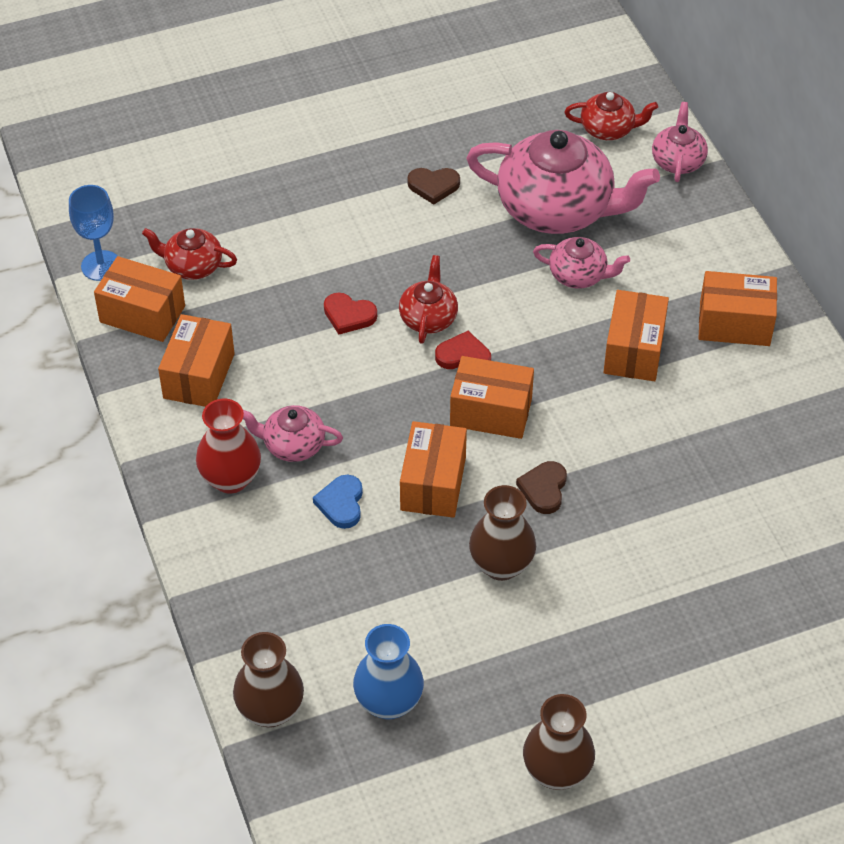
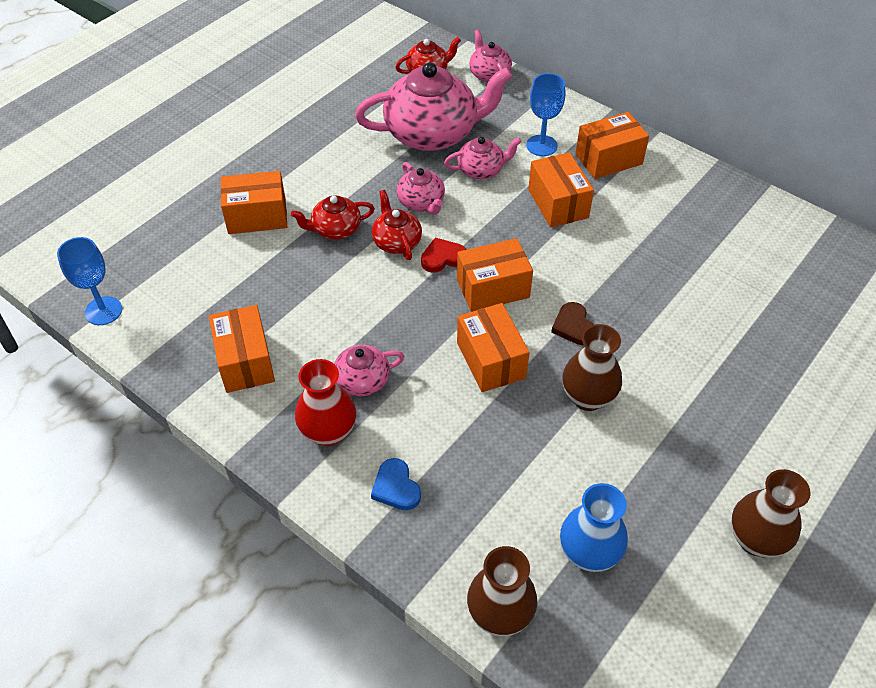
camera: 30 degrees left, 0 degrees up
orange box [94,256,185,342] -> orange box moved to [221,171,287,234]
red teapot [142,228,237,280] -> red teapot moved to [291,195,375,240]
blue heart [313,475,363,529] -> blue heart moved to [371,458,421,510]
red heart [324,293,377,334] -> none
brown heart [407,168,460,205] -> none
none -> pink teapot [396,162,445,215]
none -> blue goblet [526,73,565,156]

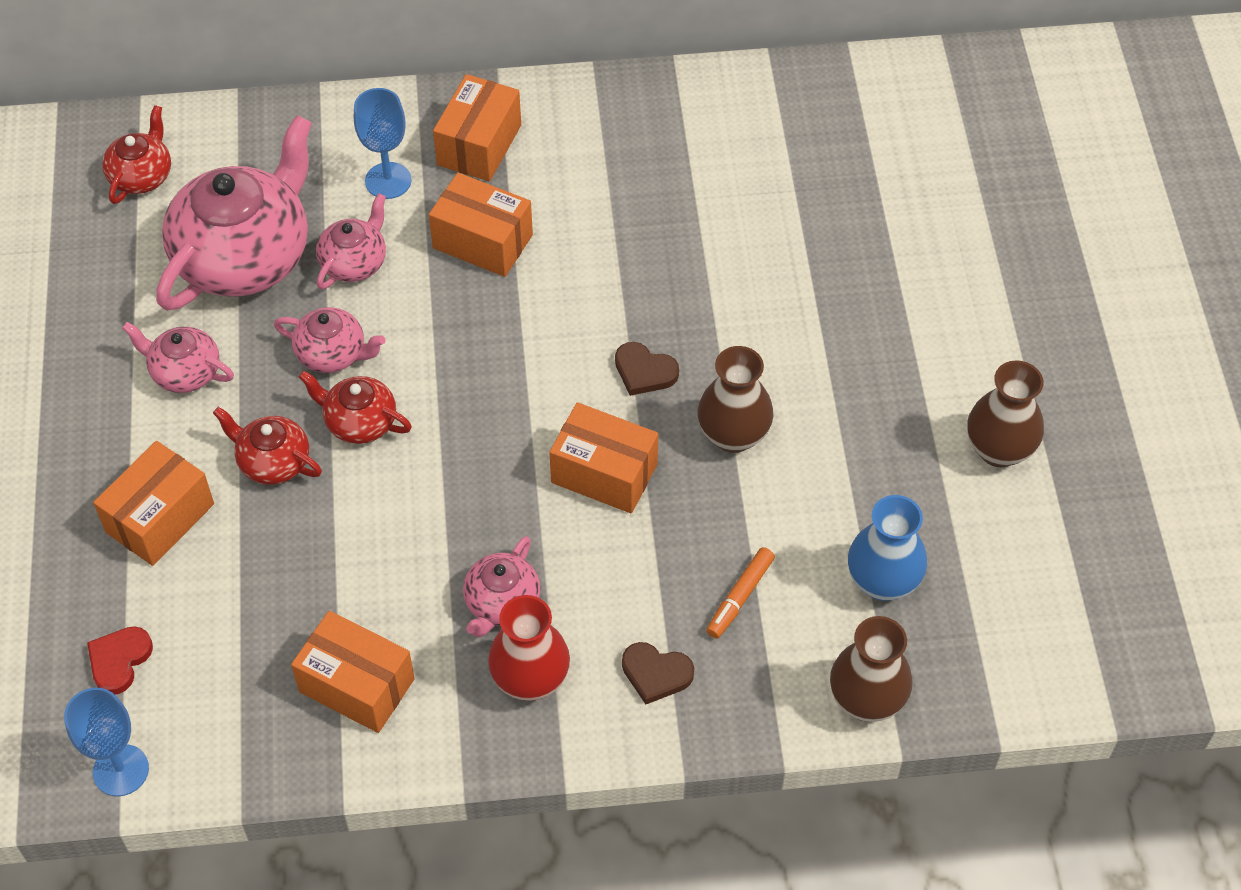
camera: 45 degrees left, 5 degrees up
red teapot [291,195,375,240] -> red teapot turned 90 degrees clockwise [213,407,322,485]
blue heart [371,458,421,510] -> brown heart [622,642,694,704]
red heart [421,237,467,273] -> red heart moved to [87,626,153,695]
orange box [457,238,533,312] -> none
pink teapot [469,30,512,82] -> pink teapot moved to [122,322,234,393]
none -> orange marker [706,547,775,639]

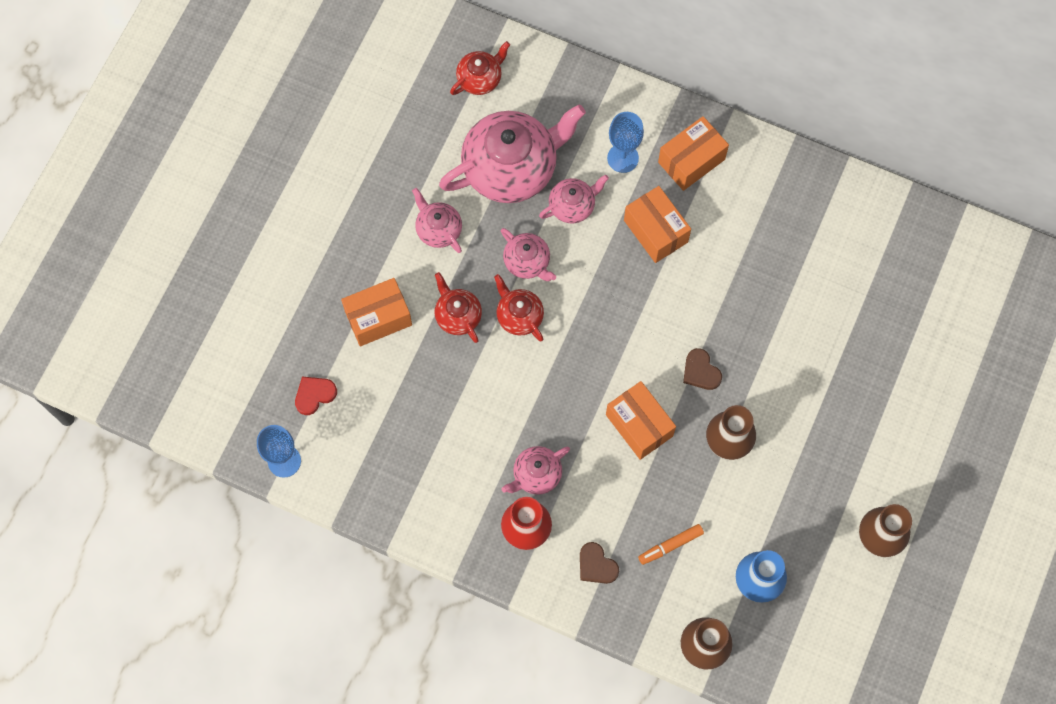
camera: 30 degrees right, 15 degrees up
orange box [291,611,415,733] -> none

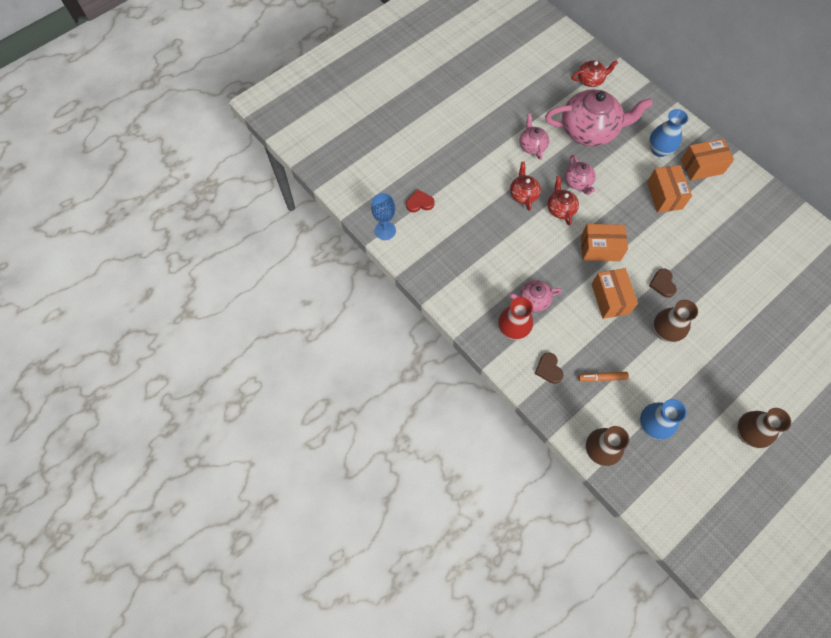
camera: 25 degrees right, 5 degrees down
orange box [341,278,412,346] -> orange box moved to [581,224,628,261]
pink teapot [539,175,609,223] -> none
blue goblet [607,112,644,173] -> blue vase [649,109,688,157]

